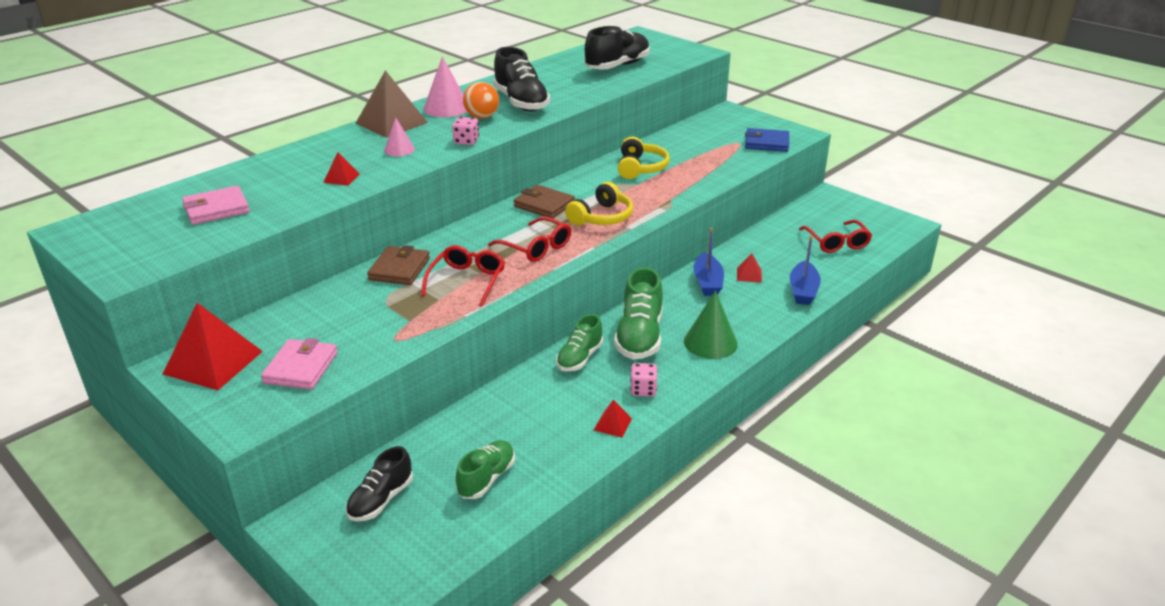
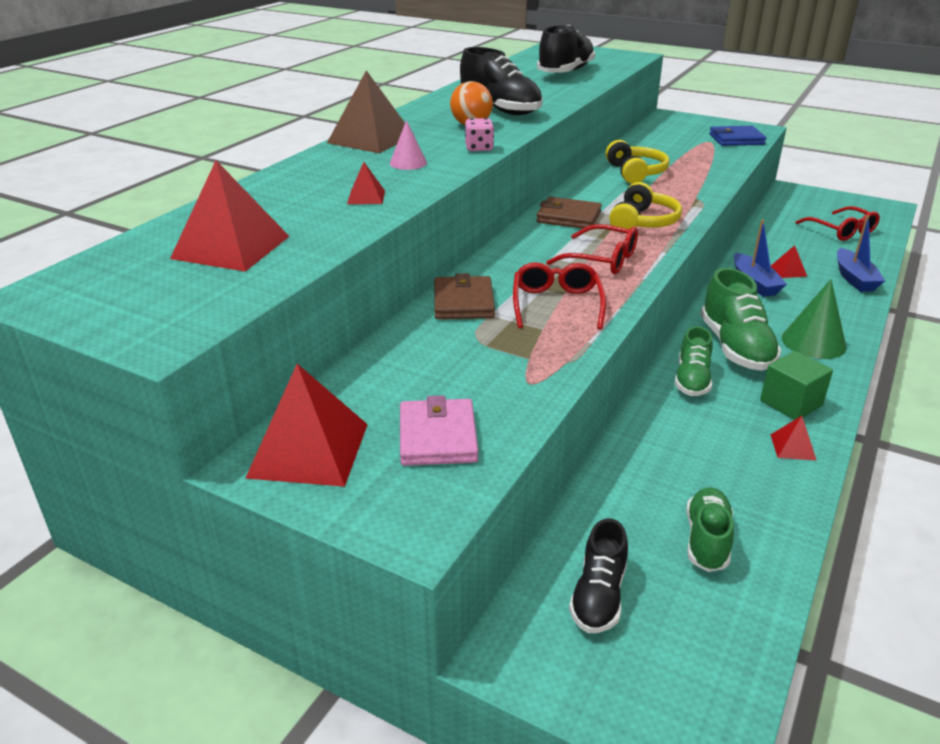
camera: 15 degrees left, 0 degrees up
pink wallet [182,186,250,225] -> red pyramid [170,160,290,272]
pink cone [424,56,467,117] -> none
pink dice [630,363,658,397] -> green cube [760,351,833,420]

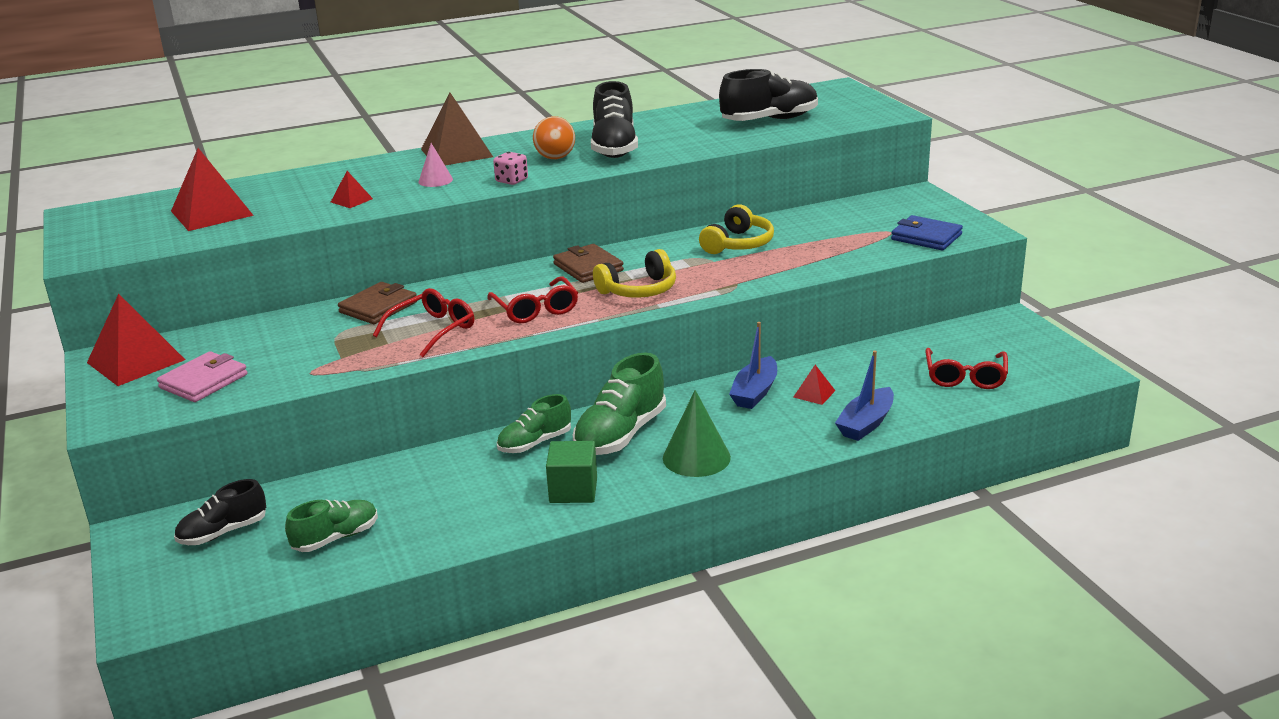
camera: 40 degrees right, 5 degrees down
red pyramid [771,416,817,461] -> none

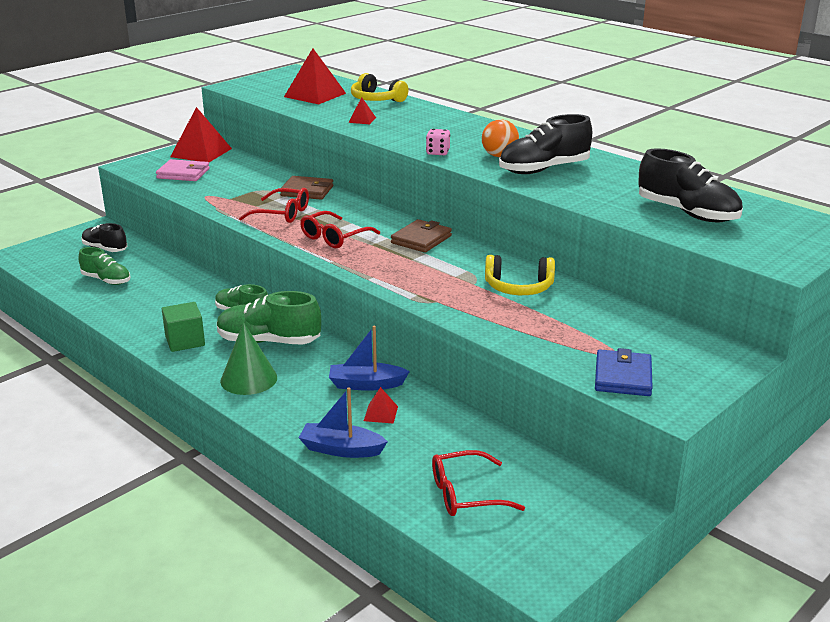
camera: 65 degrees right, 0 degrees up
pink cone [419,143,453,187] -> none
brown pyramid [421,93,493,165] -> none
yellow headphones [593,249,676,298] -> yellow headphones moved to [351,73,409,102]

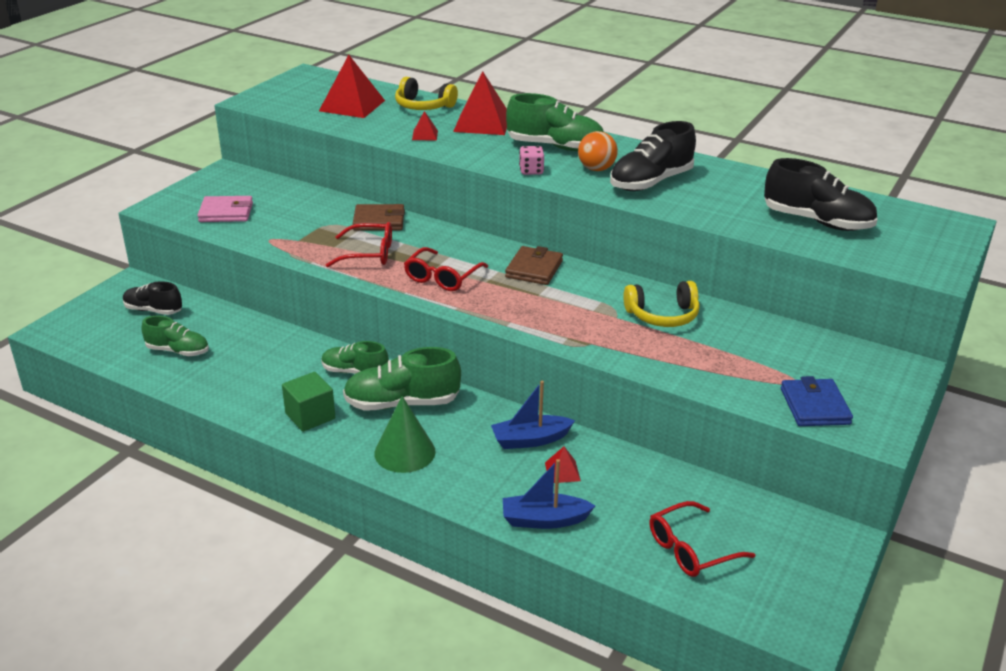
camera: 15 degrees left, 5 degrees up
red pyramid [170,107,232,162] -> red pyramid moved to [453,71,507,135]
none -> green shoe [506,93,604,151]

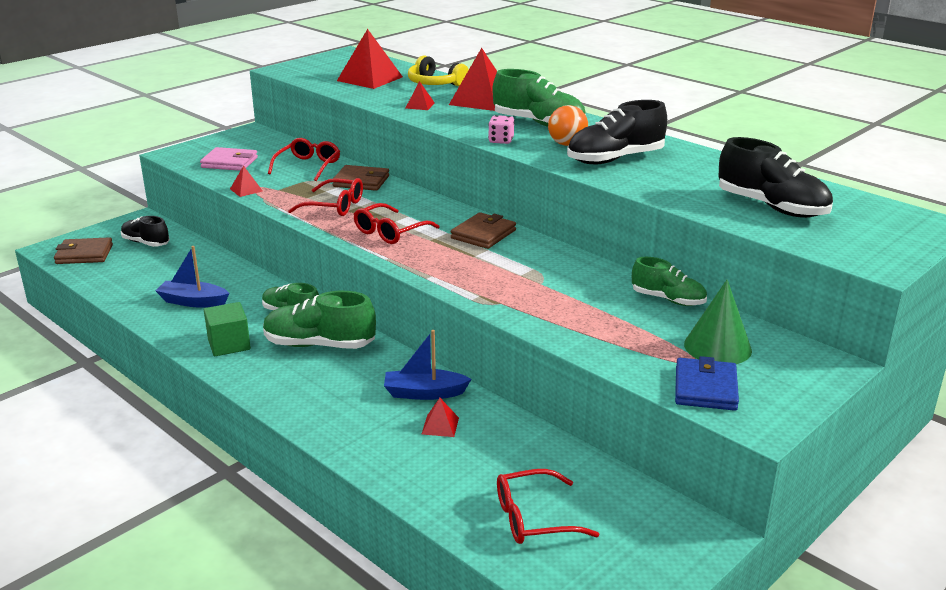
camera: 15 degrees right, 5 degrees down
green shoe [141,316,209,356] -> green shoe moved to [632,257,707,306]
green cone [374,396,436,473] -> green cone moved to [684,280,752,364]
blue boat [503,459,595,529] -> blue boat moved to [155,246,229,308]
yellow headphones [623,281,700,327] -> none
none -> brown wallet [54,237,113,264]
none -> red pyramid [230,166,263,197]
none -> red glasses [268,138,340,181]

